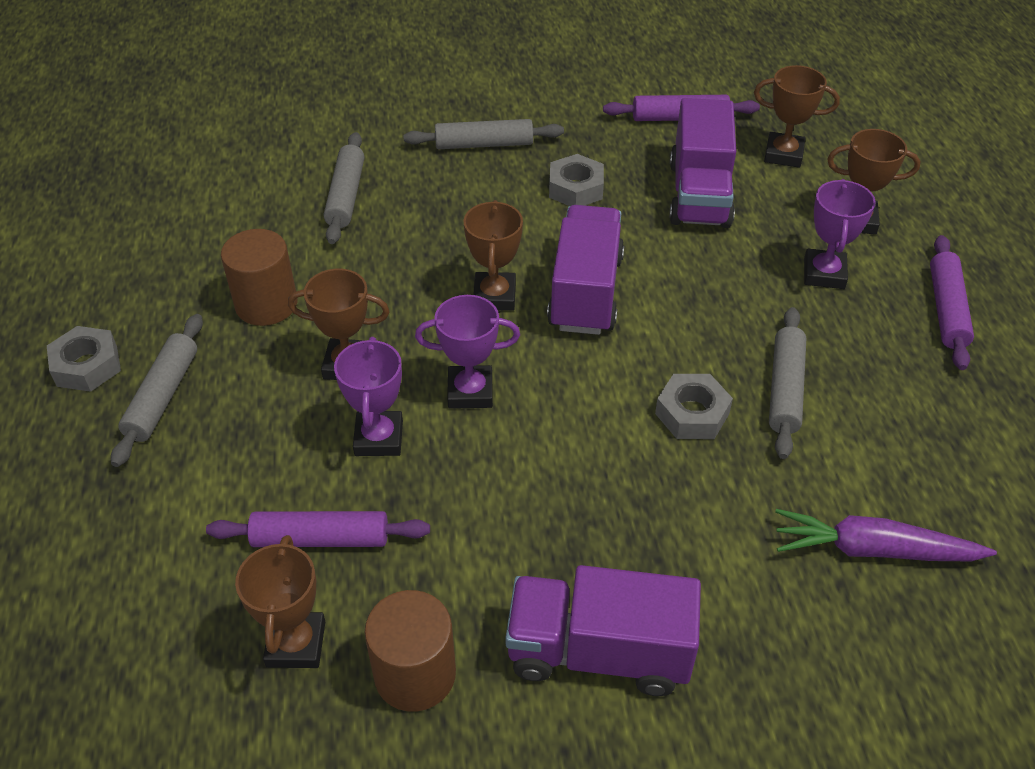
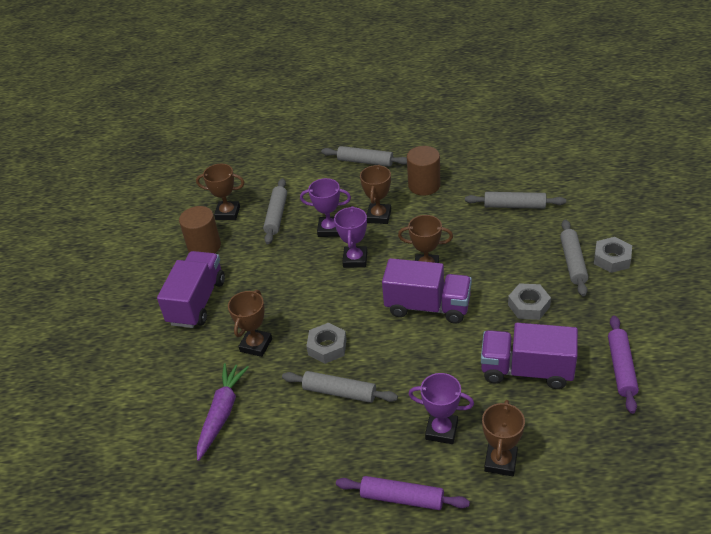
camera: 100 degrees right, 5 degrees down
grey nut [47,326,121,392] -> grey nut moved to [594,237,632,273]
purple rolling pin [206,511,430,547] -> grey rolling pin [263,178,287,244]
brown trophy [754,65,840,168] -> brown trophy moved to [228,290,272,357]

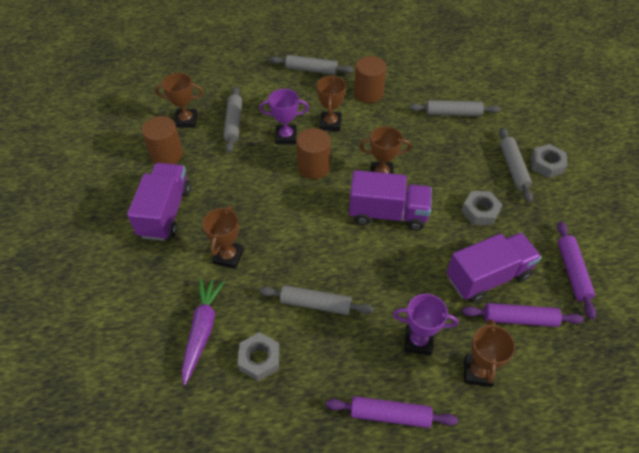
camera: 10 degrees left, 10 degrees up
grey nut [306,323,347,364] -> grey nut moved to [237,332,280,381]
purple trophy [334,206,367,268] -> brown cylinder [296,128,331,179]
purple truck [481,323,578,389] -> purple truck turned 150 degrees clockwise [447,233,542,303]
none -> purple rolling pin [462,303,584,327]

